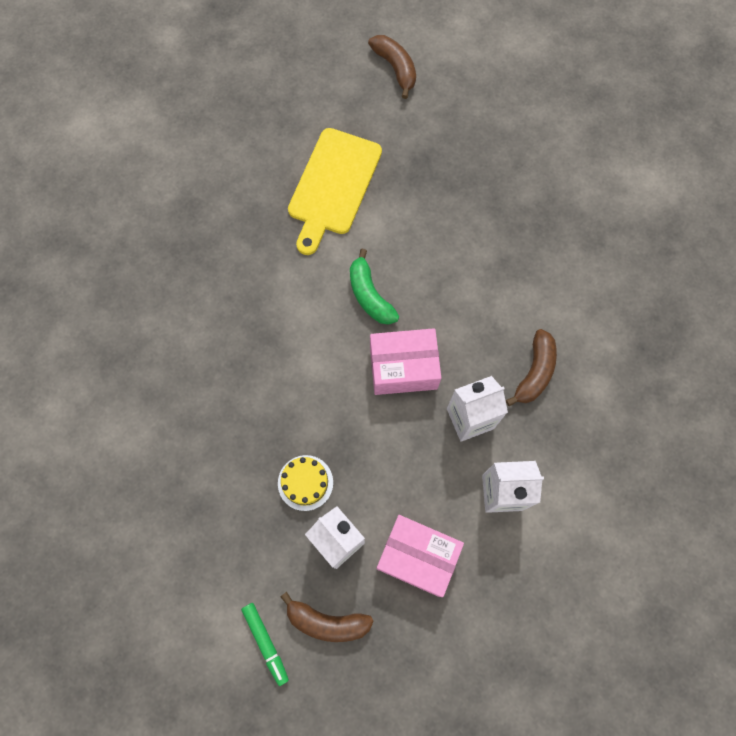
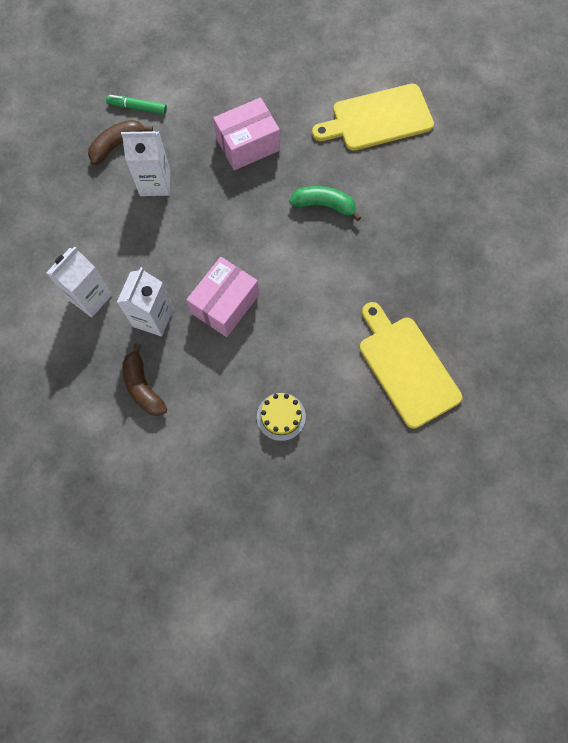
camera: 130 degrees right, 0 degrees up
yellow cake [278,455,333,511] -> yellow cake moved to [257,393,306,441]
green banana [350,249,399,325] -> green banana moved to [289,186,361,221]
brown banana [368,35,416,99] -> none
pink box [376,515,464,597] -> pink box moved to [213,97,280,170]
none -> yellow cutting board [312,84,434,151]

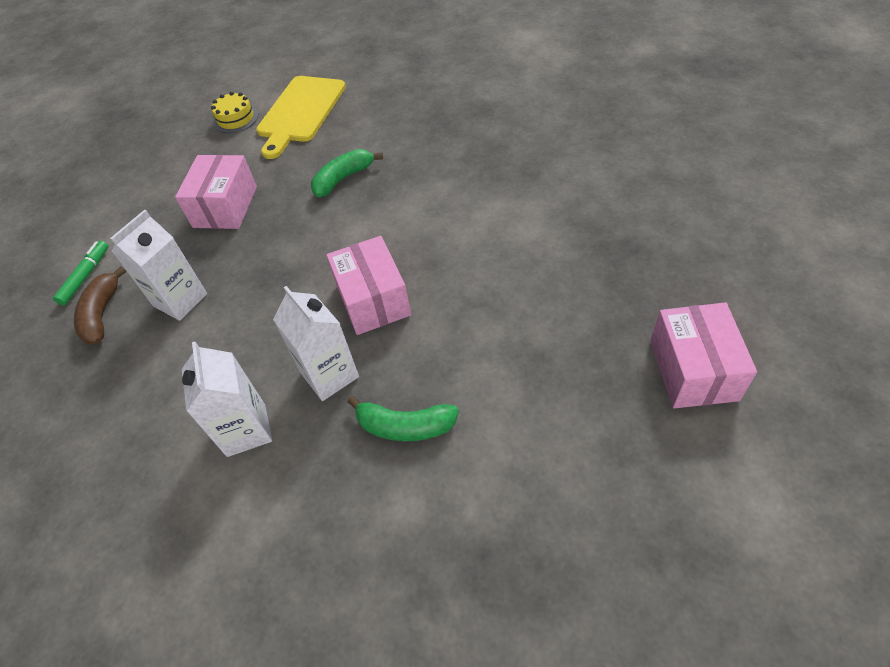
camera: 50 degrees left, 20 degrees down
green marker [106,95,167,114] -> green marker turned 150 degrees clockwise [53,241,108,306]
brown banana [122,343,167,416] -> green banana [347,396,459,441]
yellow cake [257,393,306,441] -> yellow cake moved to [211,92,258,133]
yellow cutting board [360,302,462,429] -> none
none -> pink box [650,302,757,409]

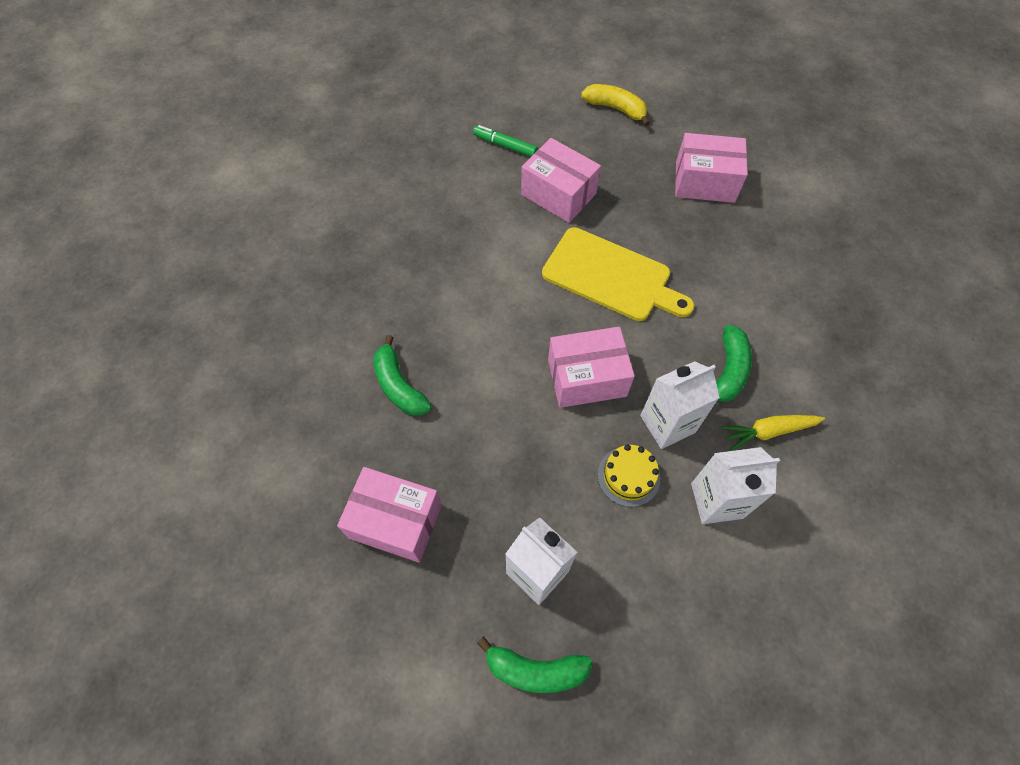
camera: 85 degrees left, 10 degrees up
green marker [53,241,108,306] -> green marker moved to [473,125,538,157]
brown banana [74,266,126,345] -> green banana [477,637,593,693]
yellow cake [211,92,258,133] -> yellow cake moved to [598,445,660,507]
yellow cutting board [256,76,346,159] -> yellow cutting board moved to [542,227,694,321]
none -> pink box [521,138,601,223]
none -> yellow banana [581,84,650,126]
none -> yellow carrot [721,415,825,451]

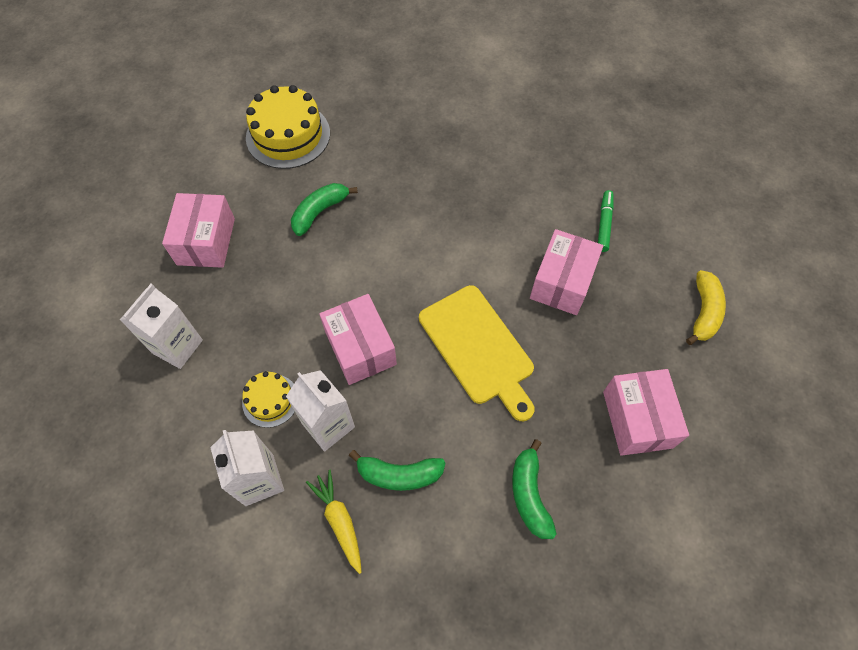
camera: 75 degrees right, 0 degrees up
green banana [477,637,593,693] -> green banana moved to [512,439,557,539]
yellow cutting board [542,227,694,321] -> yellow cutting board turned 45 degrees counterclockwise [419,285,535,421]
none -> yellow cake [246,85,330,169]

